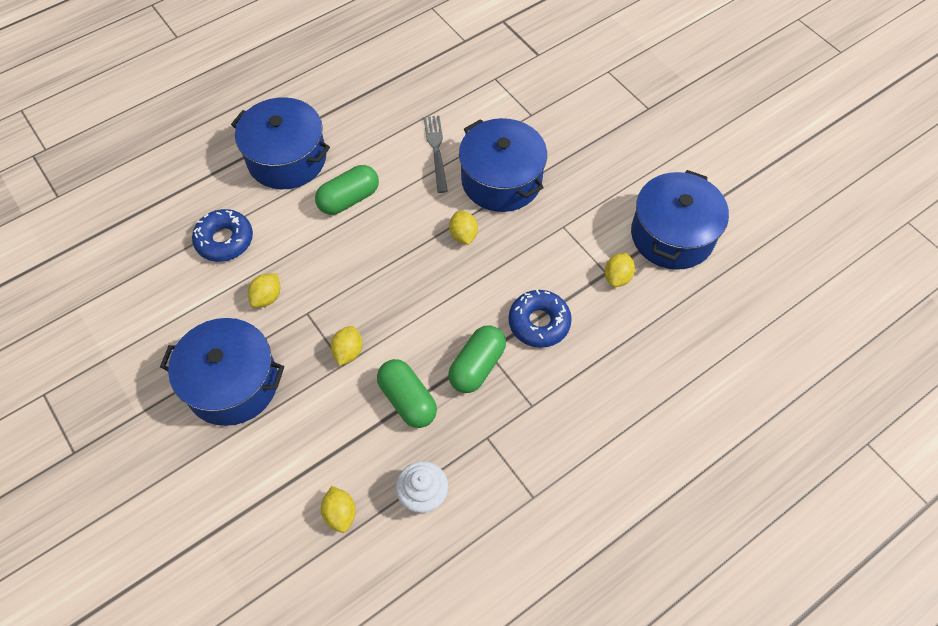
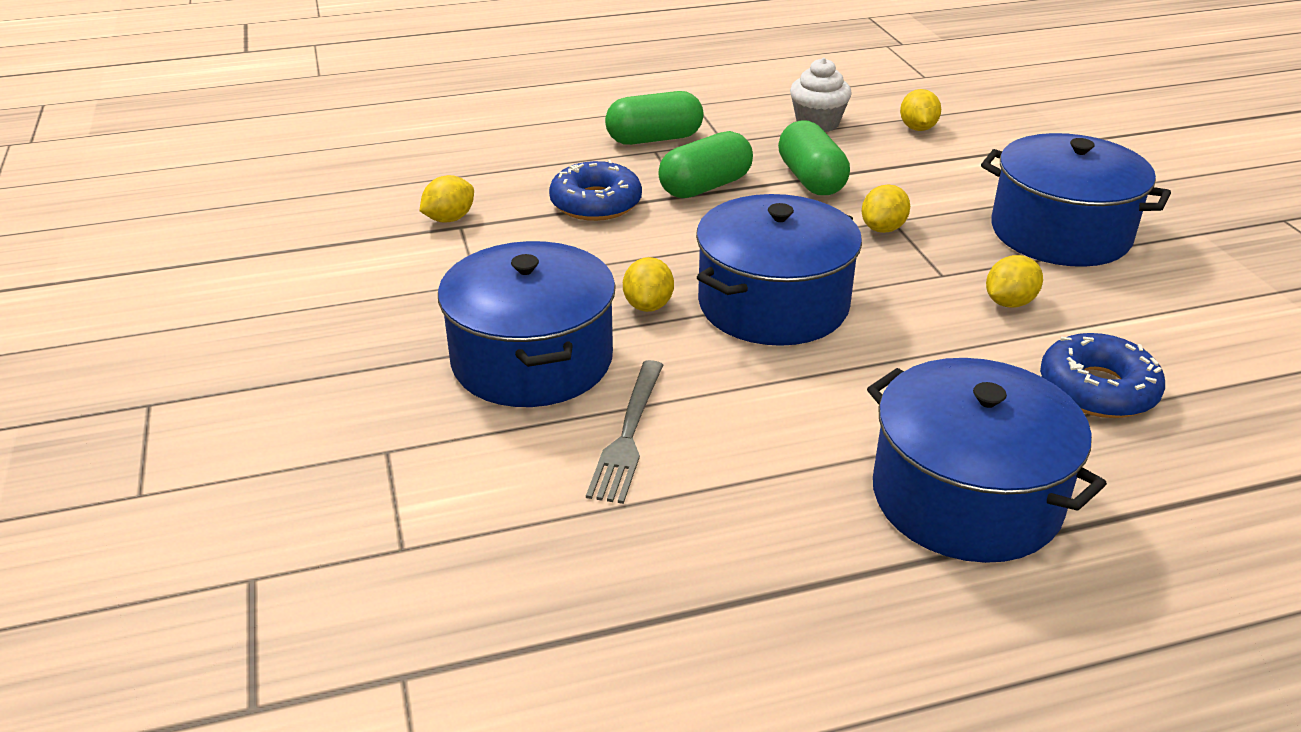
camera: 160 degrees left, 25 degrees down
green capsule [315,165,379,215] -> green capsule moved to [605,91,704,145]
blue pot [631,170,729,270] -> blue pot moved to [696,194,862,346]

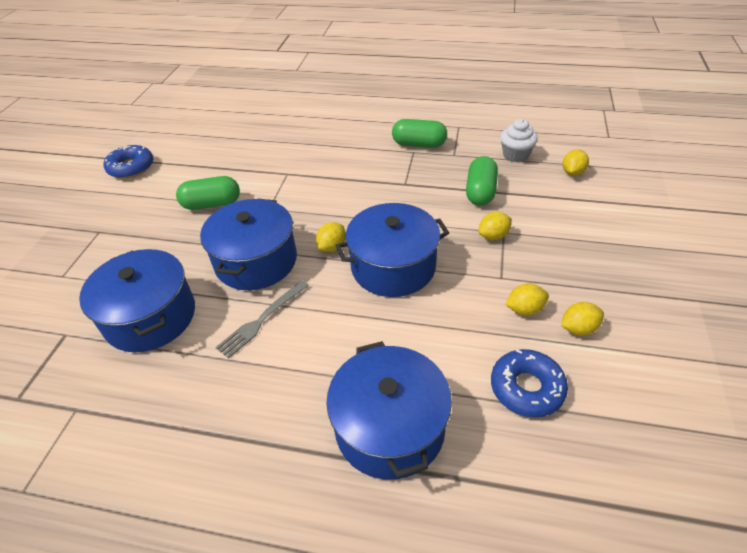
camera: 30 degrees right, 10 degrees up
yellow lemon [420,175,474,222] -> yellow lemon moved to [561,302,604,336]
blue donut [549,159,642,221] -> blue donut moved to [104,145,153,179]
green capsule [658,131,753,198] -> green capsule moved to [176,176,240,210]
blue pot [981,133,1171,267] -> blue pot moved to [79,249,195,352]

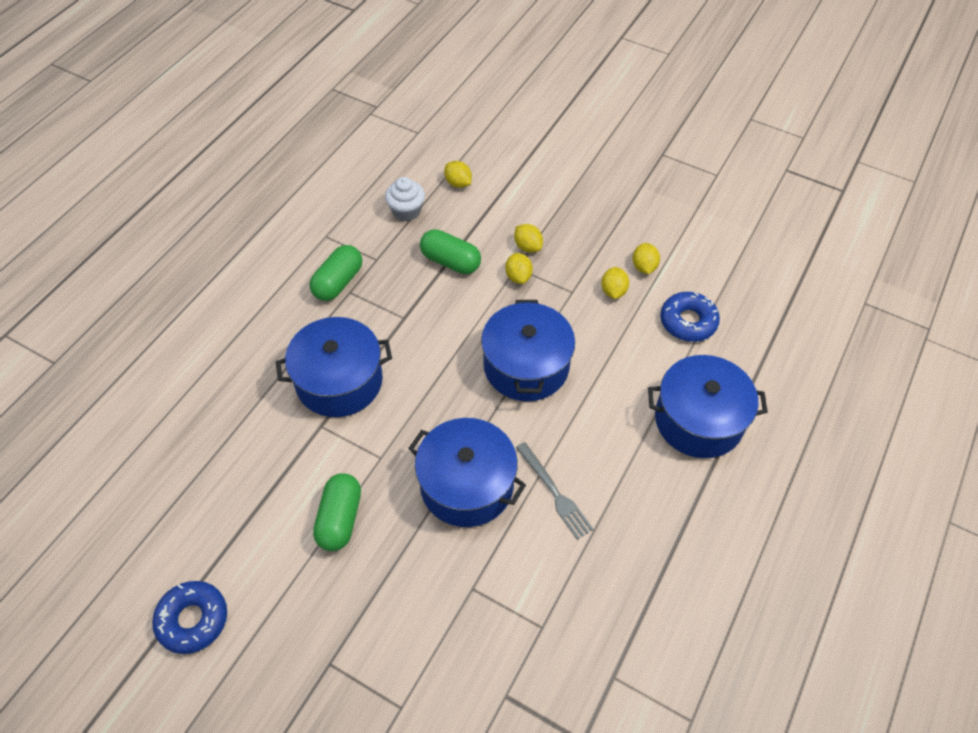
camera: 75 degrees left, 10 degrees up
blue pot [79,249,195,352] -> blue pot moved to [276,317,392,417]
yellow lemon [316,222,346,252] -> yellow lemon moved to [514,224,543,253]

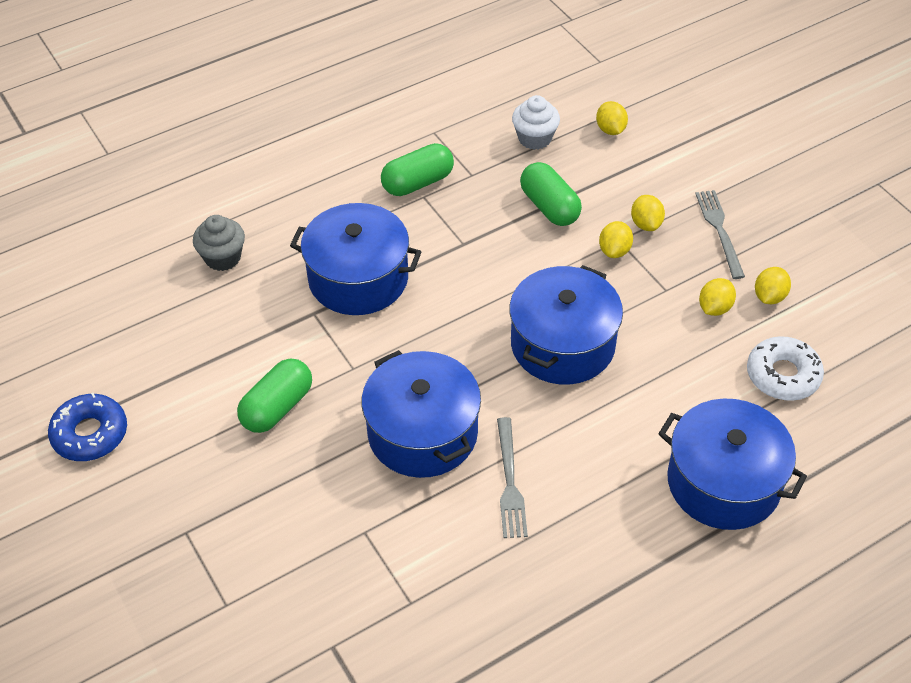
camera: 30 degrees right, 5 degrees down
blue donut [660,292,720,342] -> white donut [747,336,824,401]
none -> grey cupcake [193,215,245,271]
none -> grey fork [695,190,745,279]

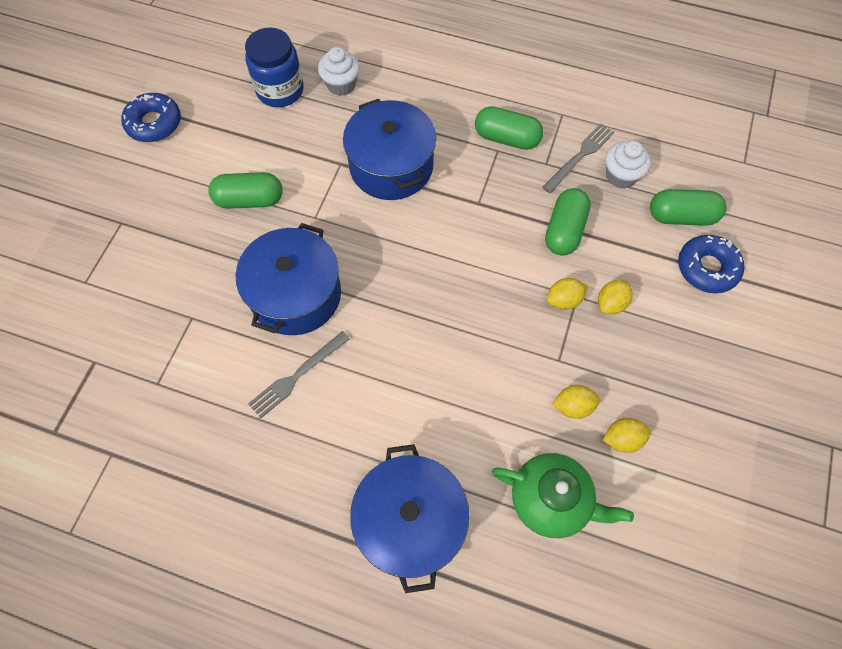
camera: 50 degrees right, 15 degrees up
grey cupcake [193,215,245,271] -> white cupcake [318,47,360,96]
blue pot [509,265,623,384] -> none
yellow lemon [596,101,628,135] -> green capsule [650,189,727,226]
grey fork [695,190,745,279] -> grey fork moved to [542,123,614,193]
white donut [747,336,824,401] -> green teapot [492,453,634,538]
none -> blue jar [245,27,304,107]
none -> blue donut [678,235,744,293]

